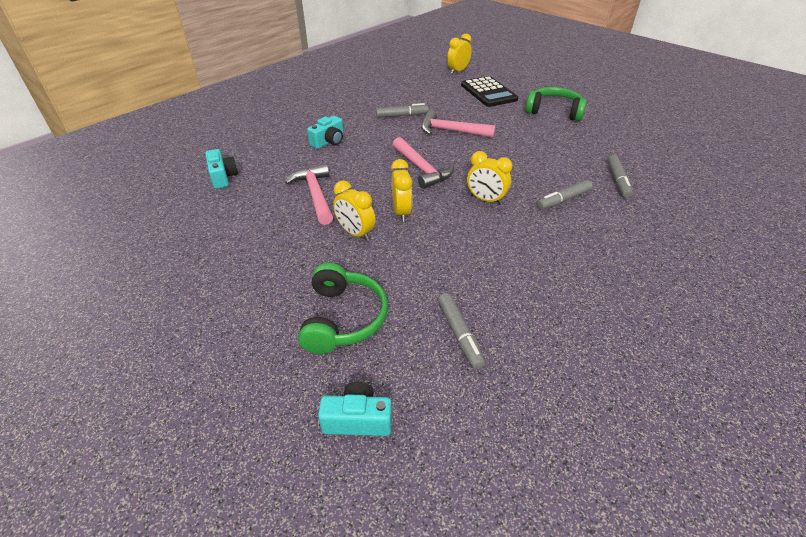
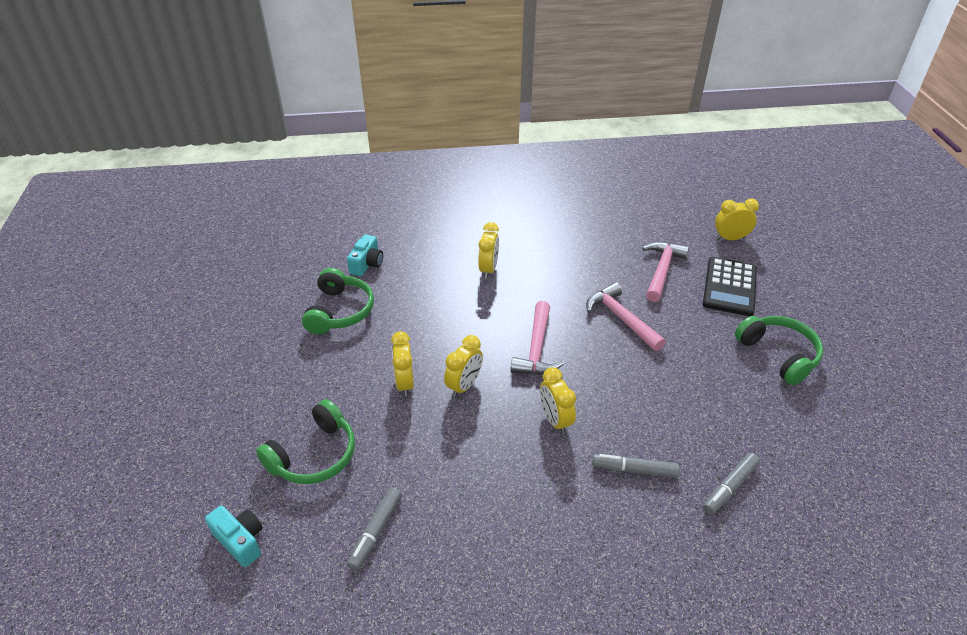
camera: 40 degrees right, 0 degrees up
pink hammer [285,163,333,225] -> pink hammer moved to [642,242,689,302]
turquoise camera [307,116,344,149] -> yellow clock [478,222,499,279]
grey marker [376,103,429,118] -> none
none -> green headphones [302,268,374,334]

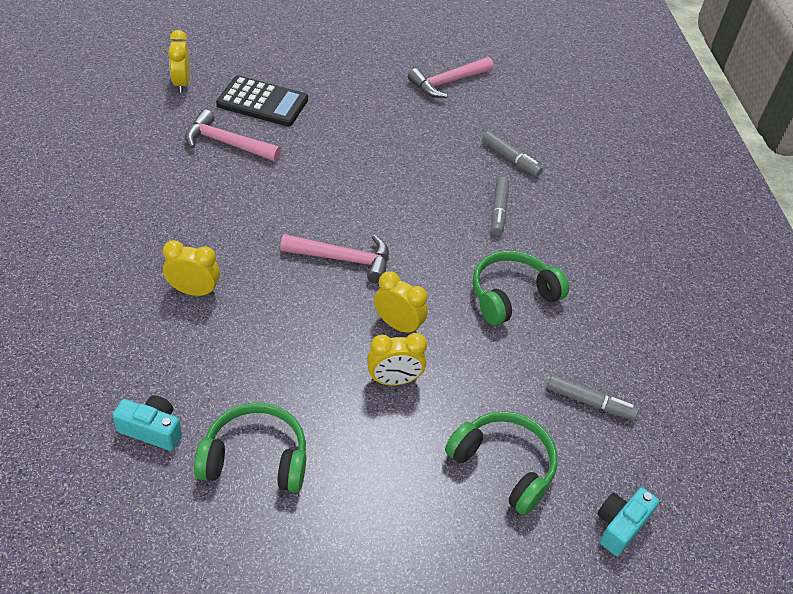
camera: 95 degrees left, 5 degrees up
yellow clock [540,367,576,434] -> none
pink hammer [586,282,666,351] -> pink hammer moved to [408,57,493,98]
green headphones [735,316,823,385] -> green headphones moved to [473,250,569,325]

